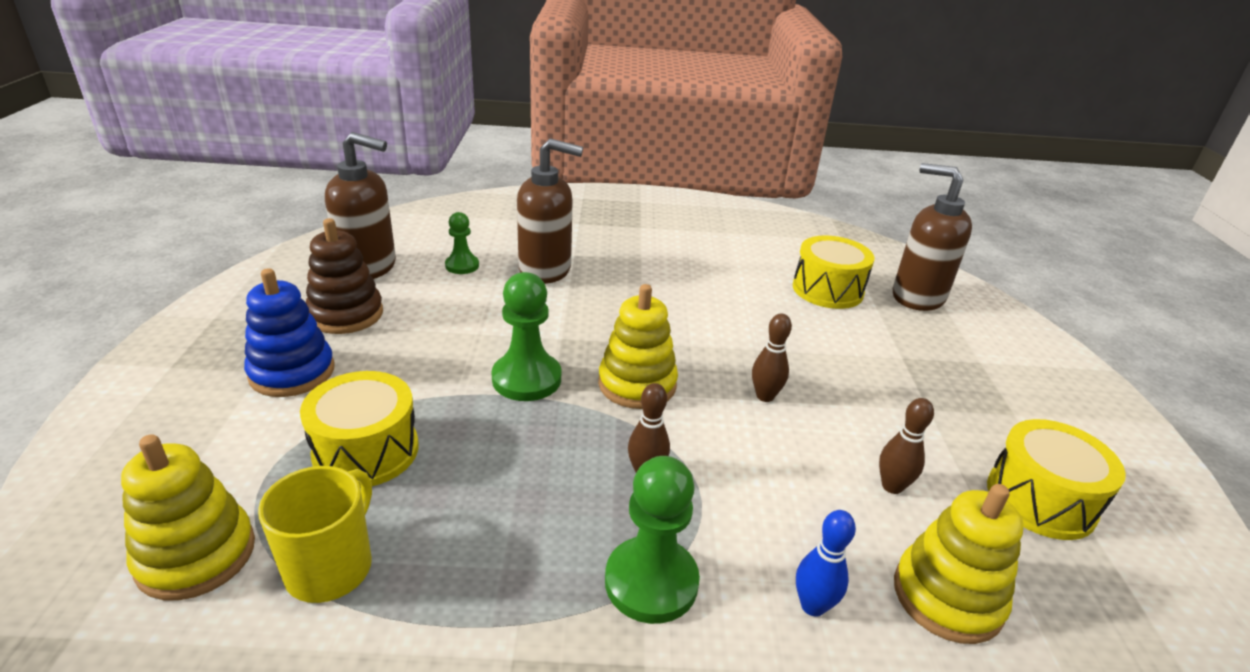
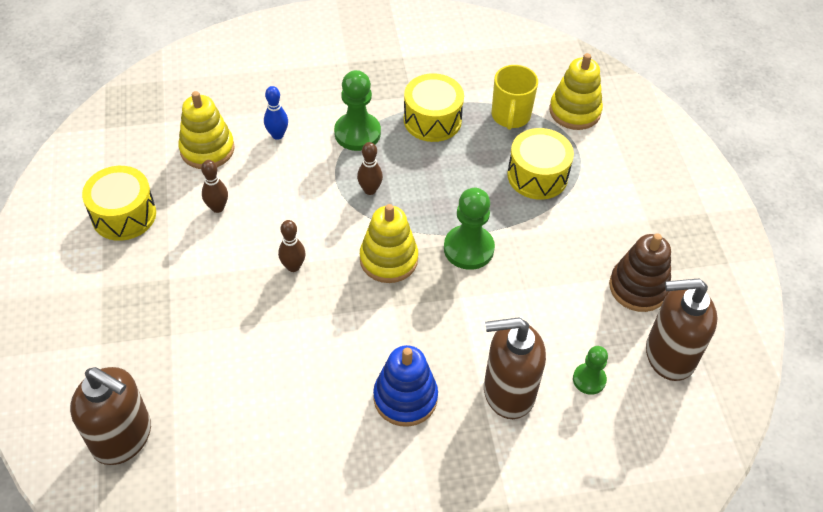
camera: 170 degrees right, 20 degrees up
blue stacking toy [244,268,335,397] -> blue stacking toy moved to [373,345,438,427]
yellow drum [793,235,875,309] -> yellow drum moved to [404,73,464,142]

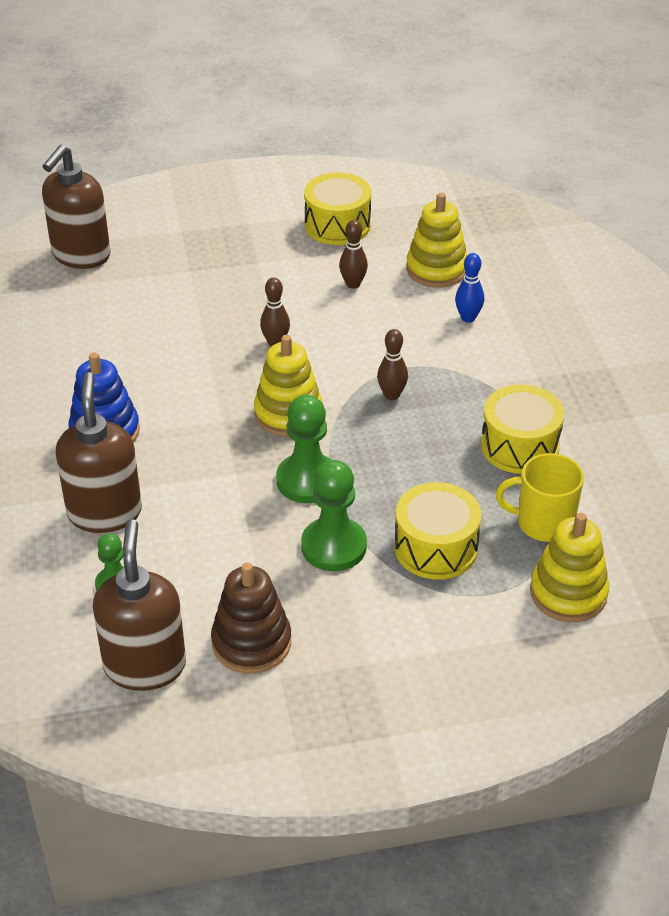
camera: 90 degrees right, 10 degrees down
green pawn [334,70,381,151] -> green pawn moved to [301,460,367,571]

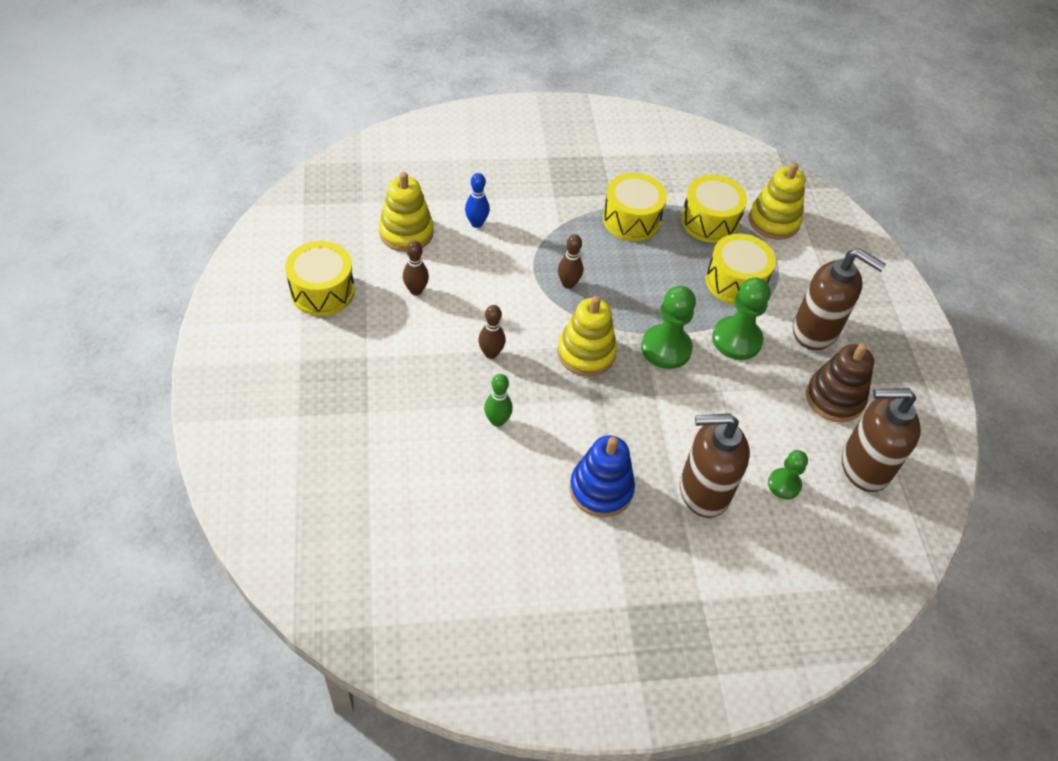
camera: 90 degrees left, 10 degrees up
brown soap dispenser [42,145,111,269] -> brown soap dispenser moved to [793,248,886,350]
yellow mug [496,453,584,542] -> yellow drum [681,175,747,243]
none -> green bowling pin [484,374,513,427]

